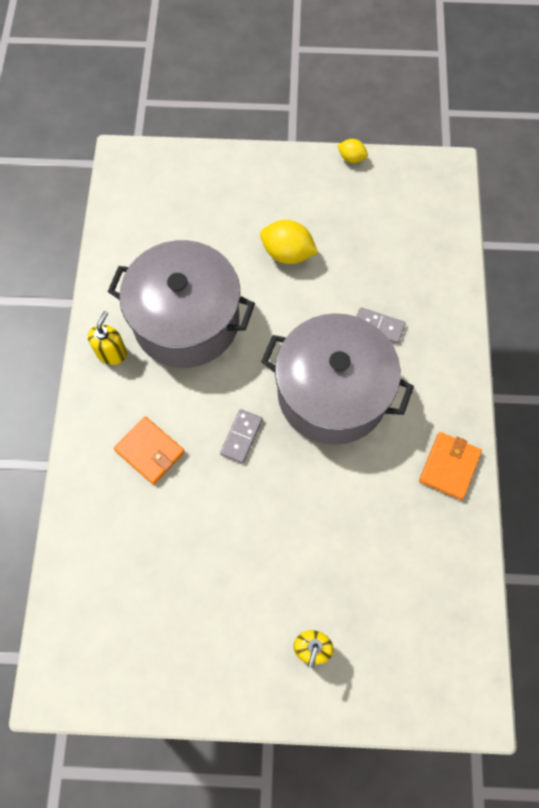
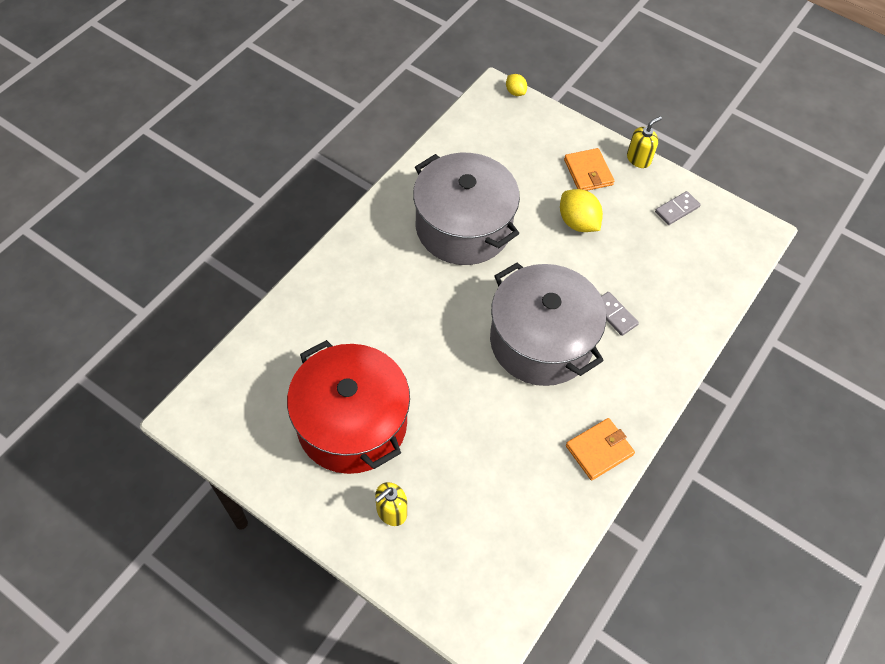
camera: 30 degrees right, 10 degrees down
yellow soap dispenser [88,311,127,365] -> yellow soap dispenser moved to [627,116,662,168]
orange wallet [114,416,185,485] -> orange wallet moved to [564,148,614,191]
grey domino [220,409,263,464] -> grey domino moved to [655,191,701,225]
yellow lemon [337,139,368,163] -> yellow lemon moved to [506,74,527,96]
none -> red pot [287,340,410,474]

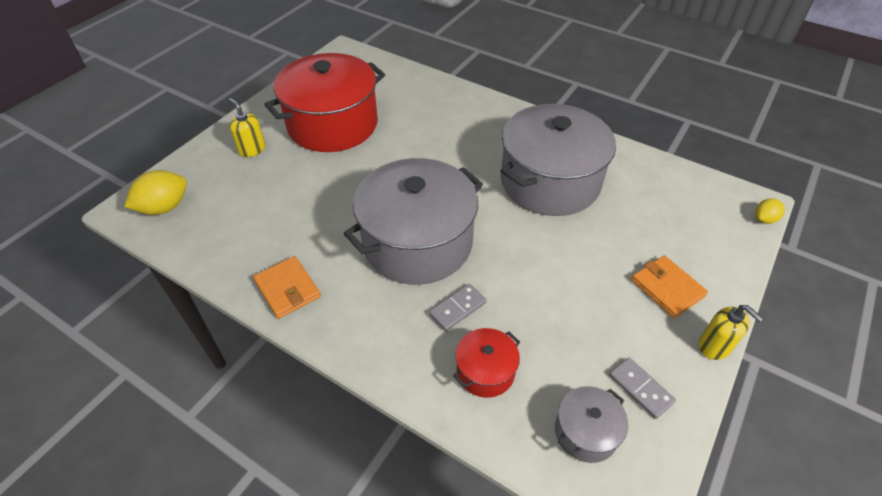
camera: 90 degrees right, 10 degrees down
yellow lemon [560,189,603,232] -> yellow lemon moved to [124,170,187,215]
orange wallet [564,148,614,191] -> orange wallet turned 75 degrees clockwise [631,256,708,318]
none -> red pot [453,328,520,398]
none -> grey pot [555,386,628,463]

